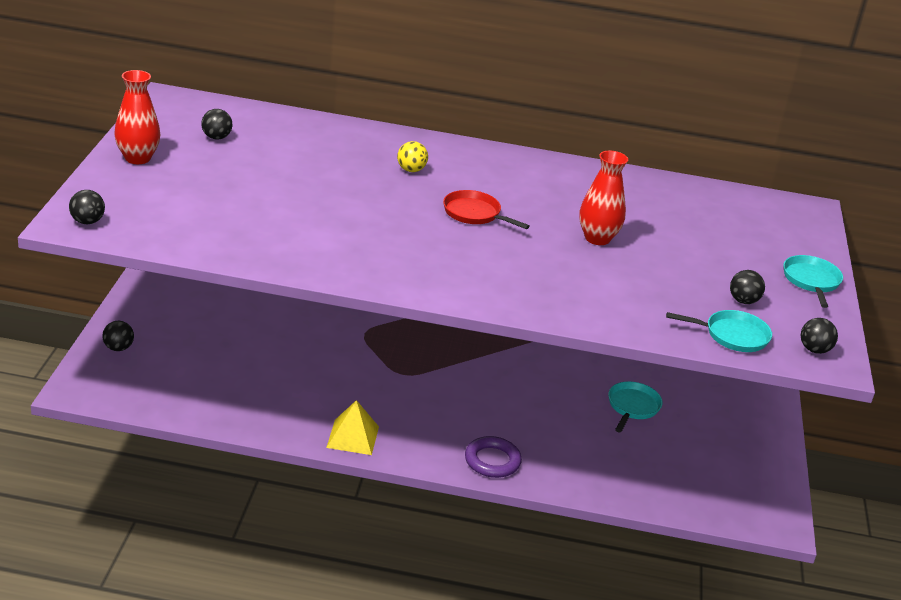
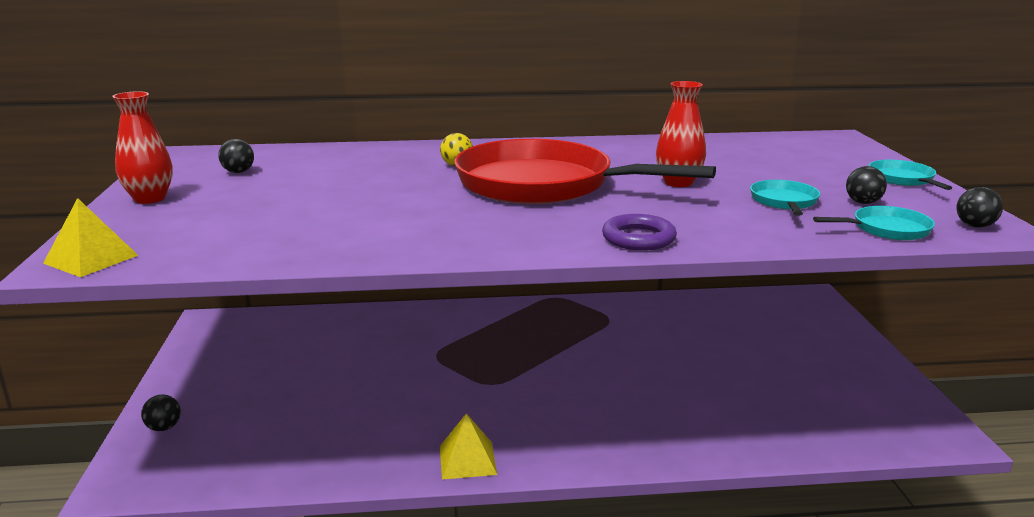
camera: 10 degrees left, 10 degrees down
black ball [69,190,105,224] -> yellow pyramid [43,198,138,277]
red pan [443,190,530,229] -> red pan [454,139,716,204], size x2.44
purple ring [465,436,522,478] -> purple ring moved to [602,214,677,251]
turquoise pan [608,381,662,432] -> turquoise pan moved to [750,180,820,216]

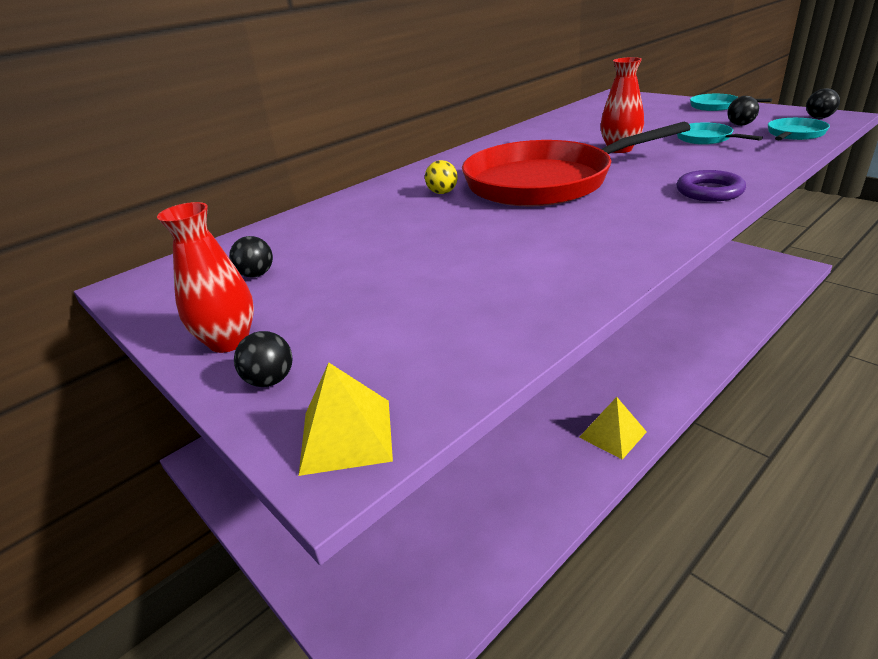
camera: 35 degrees left, 10 degrees up
black ball [141,394,181,431] -> black ball moved to [234,331,292,387]

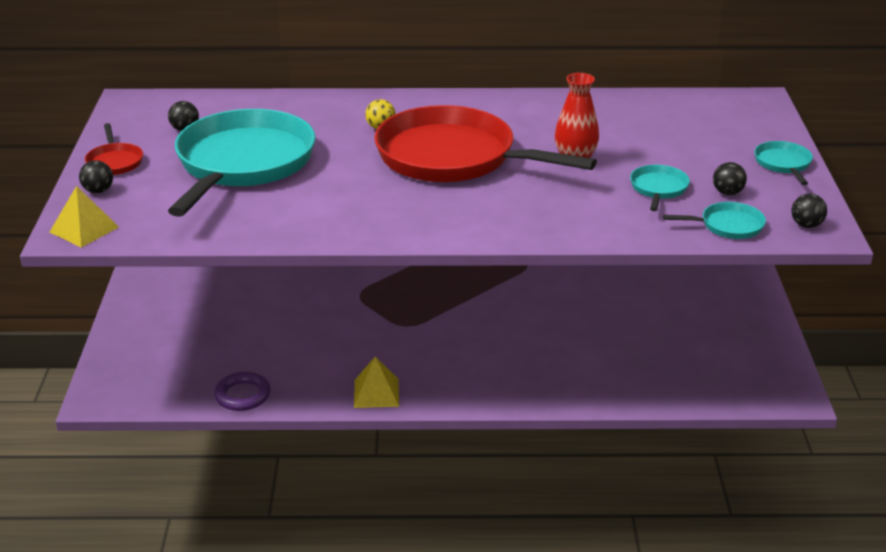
camera: 40 degrees right, 0 degrees up
red vase [157,202,254,353] -> red pan [85,123,143,175]
purple ring [677,170,746,201] -> purple ring moved to [214,372,271,411]
none -> turquoise pan [168,109,315,217]

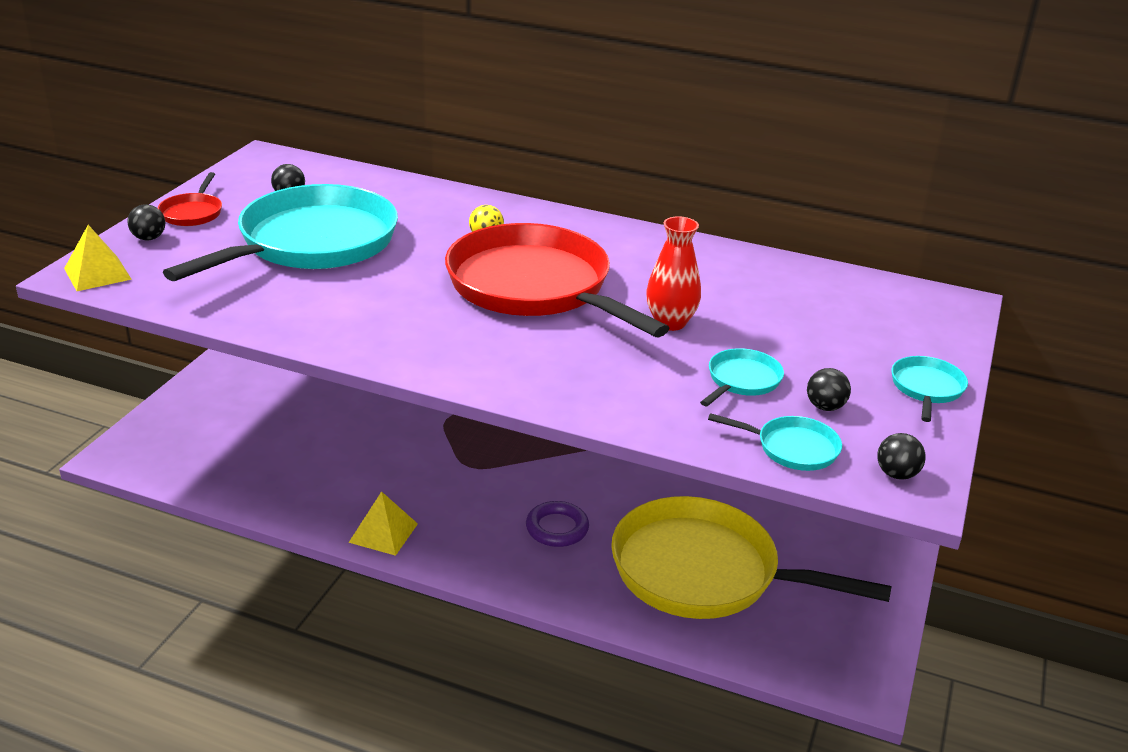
camera: 20 degrees right, 0 degrees up
purple ring [214,372,271,411] -> purple ring moved to [526,501,589,547]
none -> yellow pan [611,496,892,619]

